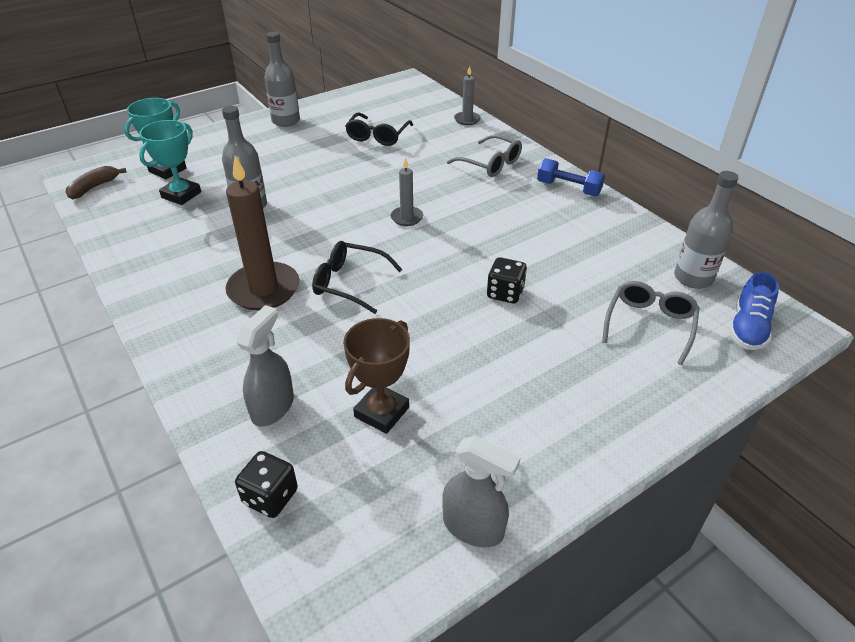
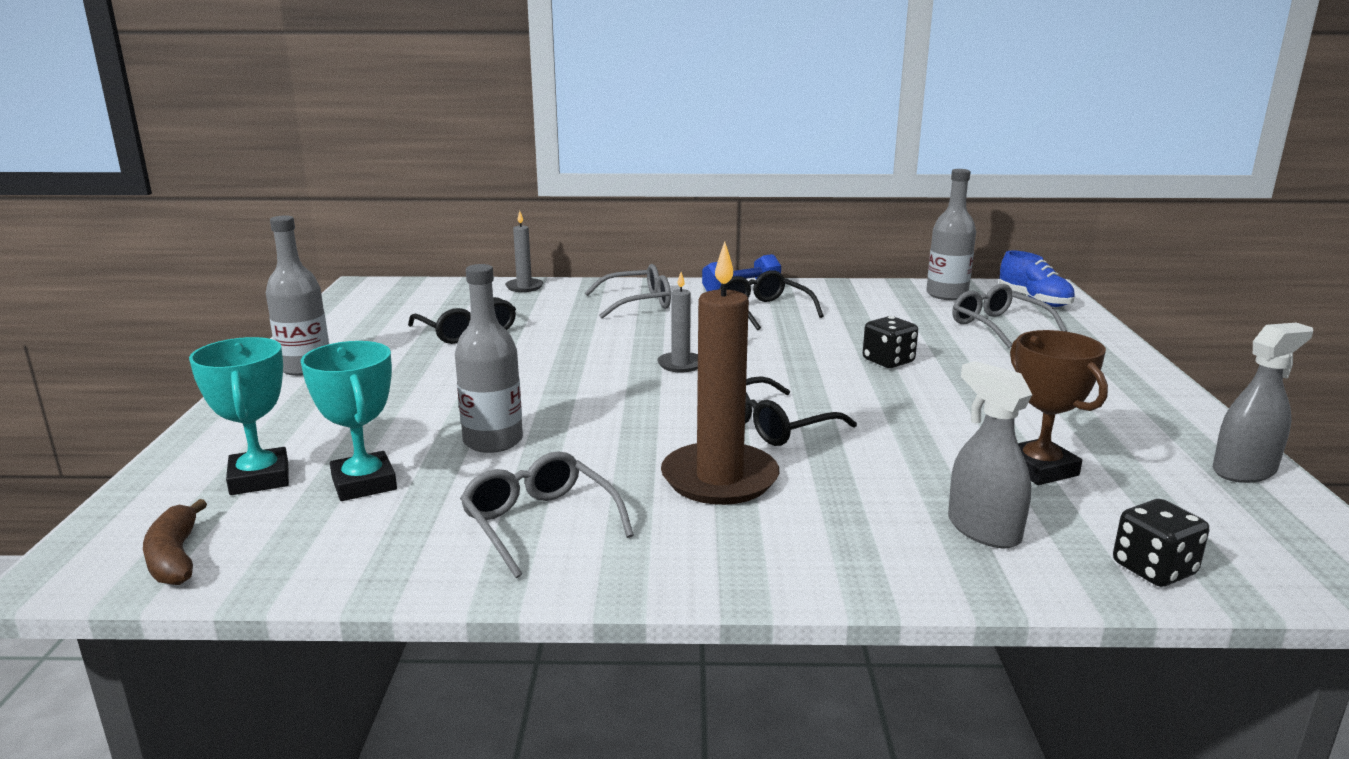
camera: 55 degrees left, 20 degrees down
none -> grey glasses [460,451,634,578]
none -> black glasses [718,270,824,330]

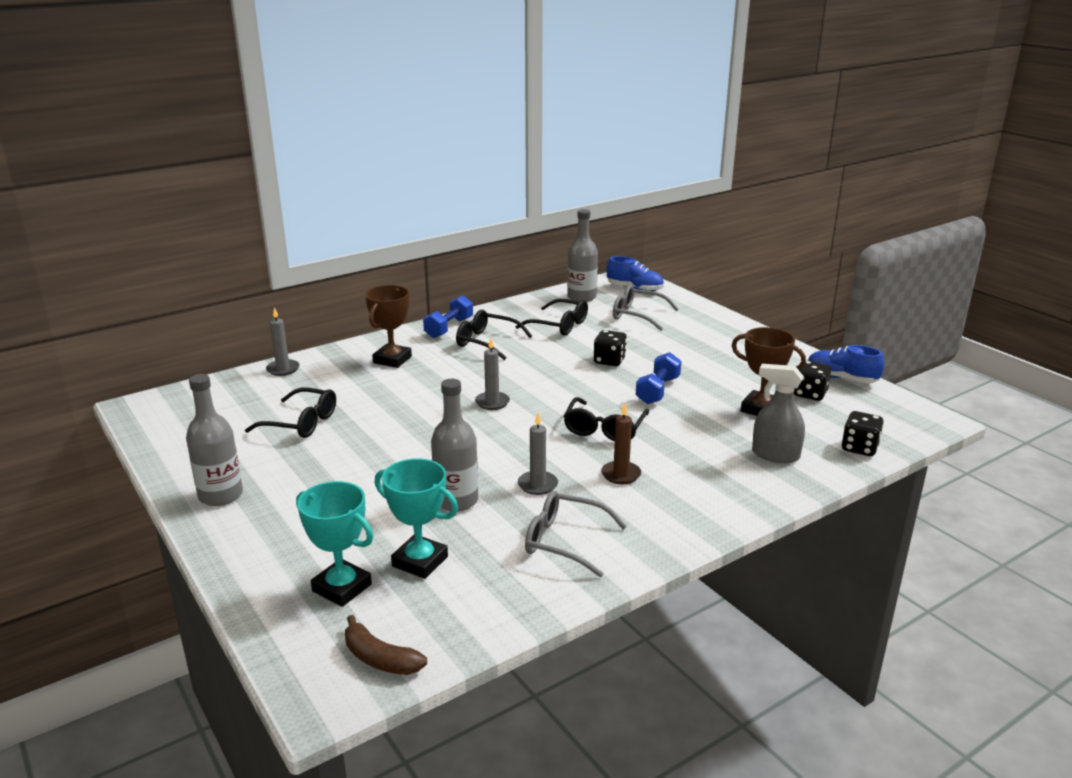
camera: 35 degrees left, 5 degrees up
grey glasses [585,264,671,318] -> brown trophy [365,285,412,368]
brown candle [661,242,779,505] -> brown candle [601,403,641,484], size x0.52
grey spray bottle [1213,323,1313,483] -> blue shoe [808,345,884,383]
none -> black glasses [515,299,588,336]
none -> grey candle [518,413,558,495]
none -> blue dumbbell [636,352,682,404]
none -> black dice [794,361,831,401]

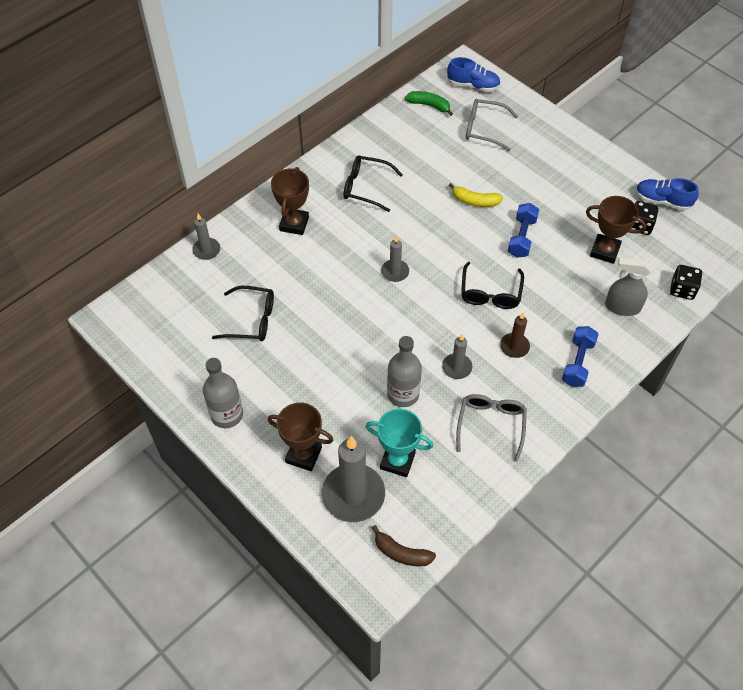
camera: 10 degrees left, 30 degrees up
turquoise trophy [296,481,373,607] -> grey candle [322,436,385,522]
blue dumbbell [423,295,473,338] -> blue dumbbell moved to [562,326,598,387]
black glasses [515,299,588,336] -> none
grey glasses [525,491,627,577] -> grey glasses turned 90 degrees clockwise [456,394,527,462]
grey bottle [567,209,598,302] -> green banana [405,91,453,116]
black dice [594,330,627,366] -> yellow banana [448,183,503,207]
none -> brown trophy [268,402,333,471]

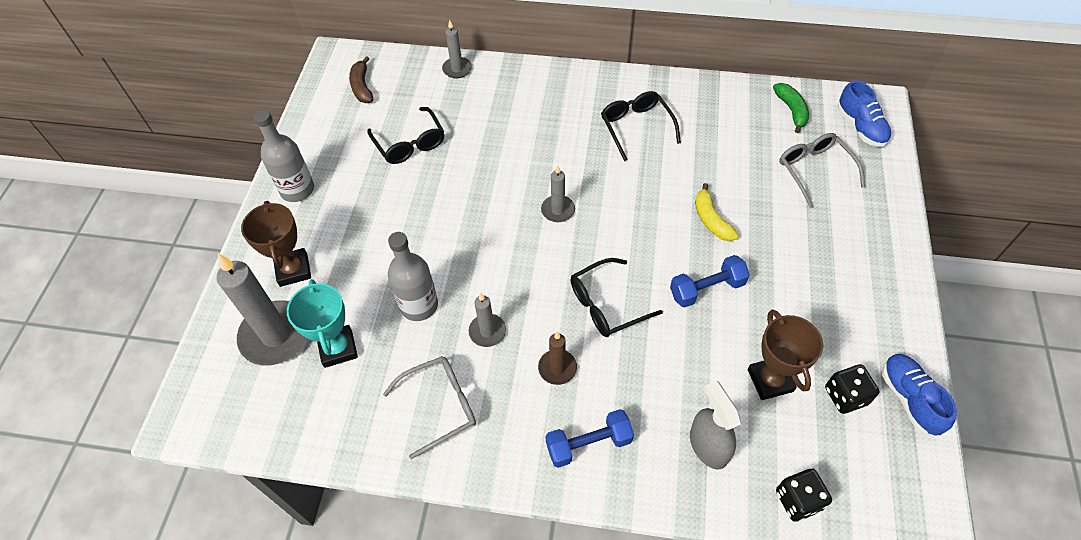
camera: 55 degrees right, 0 degrees up
brown trophy [271,167,309,235] -> none
brown banana [372,525,436,566] -> brown banana moved to [349,56,373,103]

